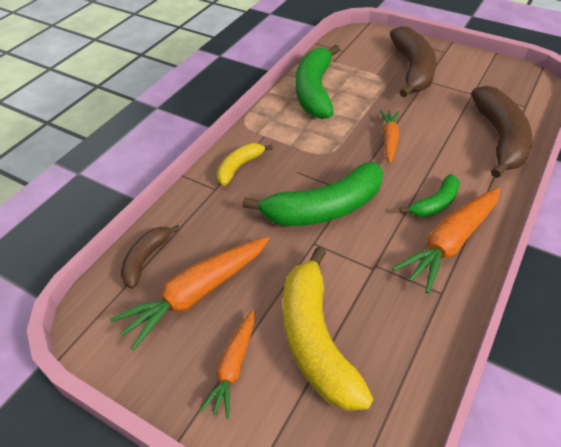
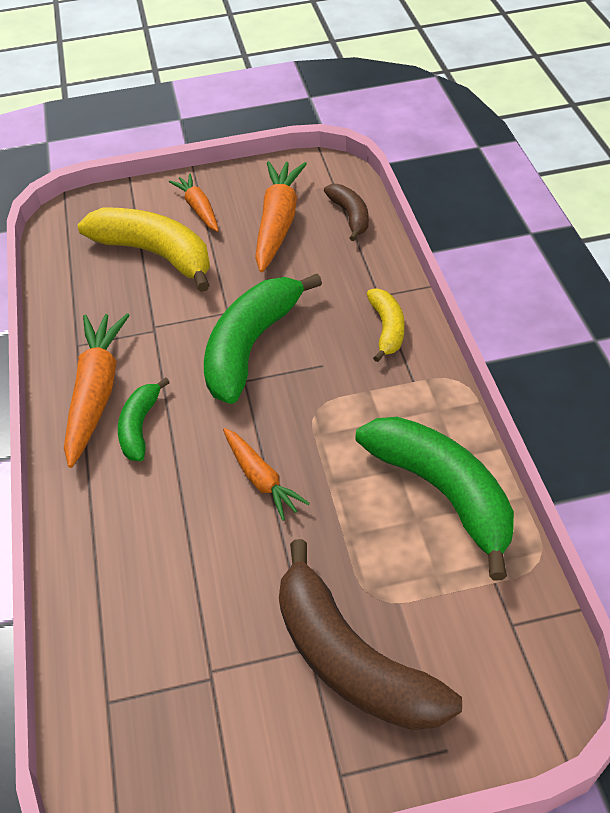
camera: 140 degrees right, 0 degrees up
brown banana [471,86,532,178] -> none

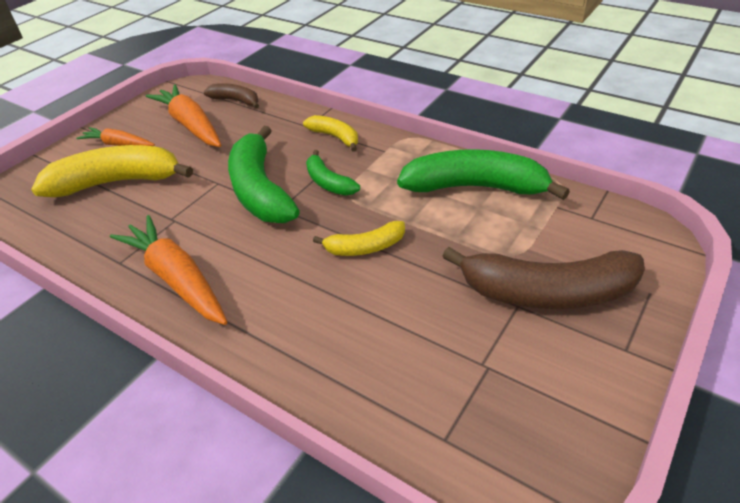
camera: 45 degrees left, 5 degrees down
green banana [118,377,170,461] -> green banana moved to [306,150,360,195]
orange carrot [223,428,310,521] -> yellow banana [313,221,405,256]

